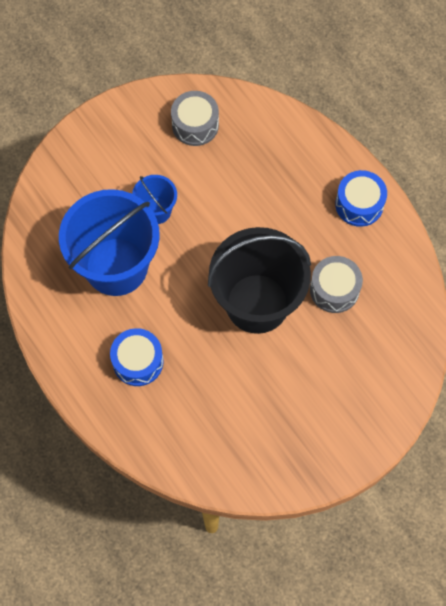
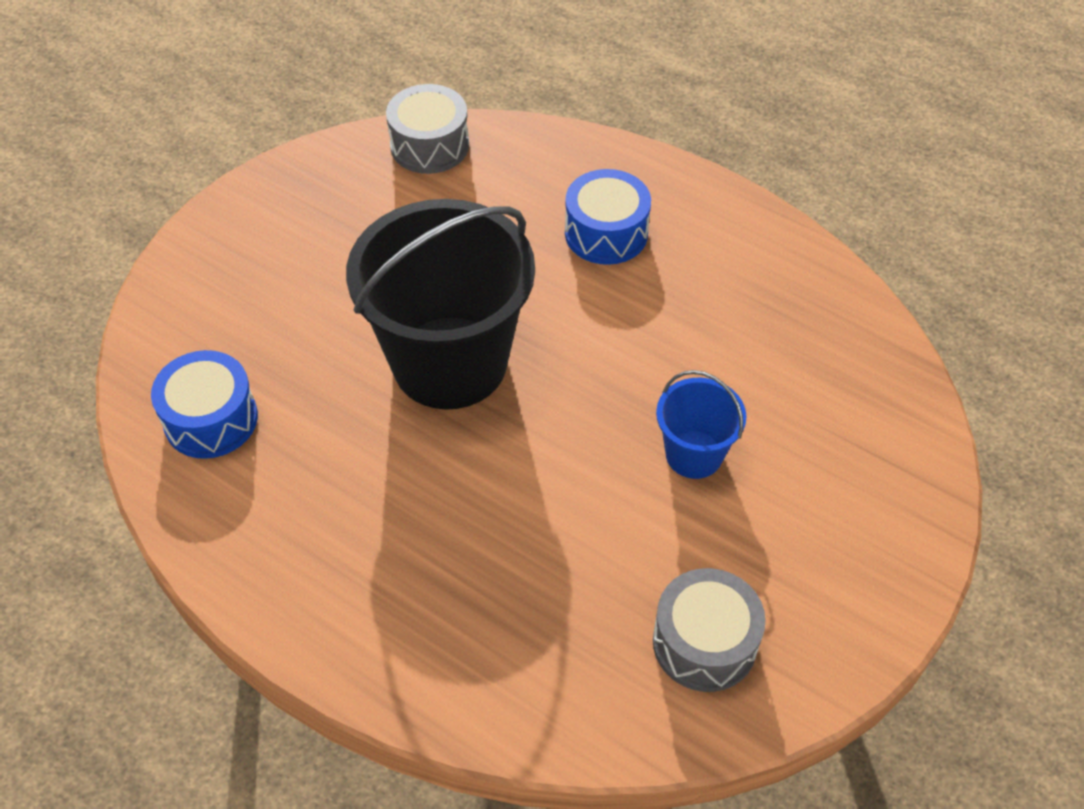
camera: 160 degrees right, 15 degrees down
blue bucket [59,189,160,296] -> none
grey drum [310,256,363,313] -> grey drum moved to [386,84,469,174]
blue drum [335,170,387,227] -> blue drum moved to [151,350,258,459]

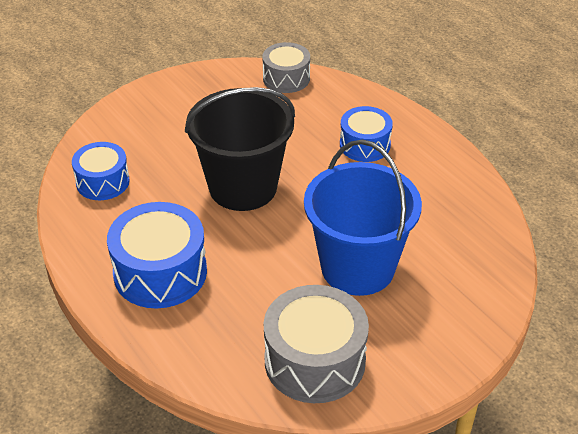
camera: 20 degrees right, 10 degrees down
grey drum [653,568,766,692] -> grey drum [264,285,369,403], size x1.61
blue bucket [656,370,746,479] -> blue bucket [304,140,422,296], size x2.11
none -> blue drum [107,202,207,308]

